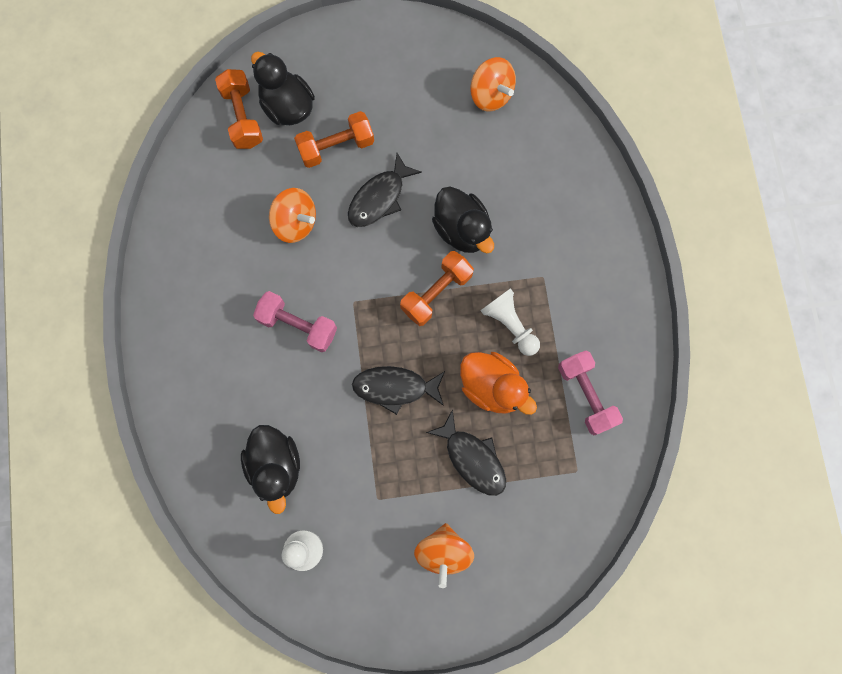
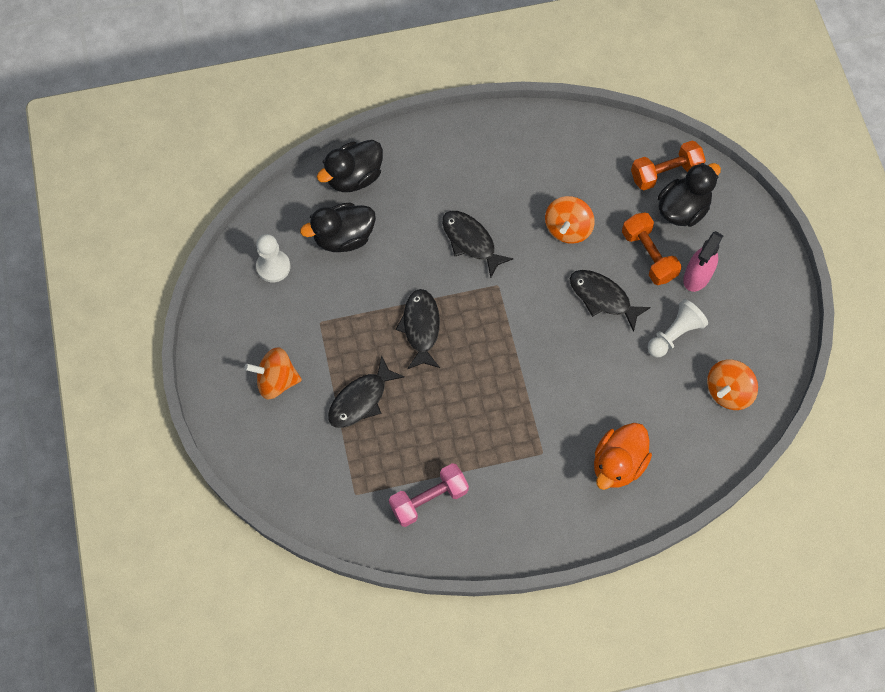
camera: 85 degrees right, 10 degrees down
pink dumbbell [253,291,337,352] -> black fish [442,211,514,279]
orange dumbbell [400,251,474,326] -> none
black duck [432,187,494,253] -> black duck moved to [317,140,383,192]
orange duck [460,352,537,415] -> orange duck moved to [594,423,652,490]
white pawn [480,288,540,356] -> white pawn moved to [647,299,708,357]
none -> pink spray bottle [683,231,724,292]

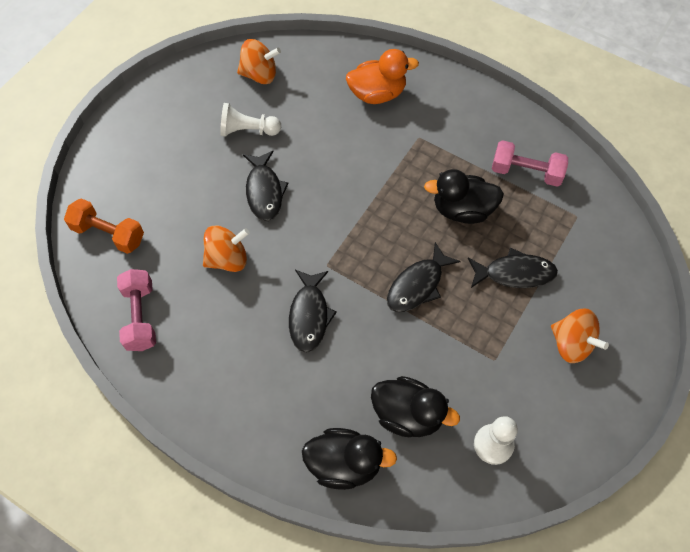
camera: 135 degrees left, 5 degrees down
orange dumbbell [622,212,682,285] -> none
black duck [658,163,721,227] -> black duck moved to [424,169,504,224]
pink spray bottle [683,231,724,292] -> none
none -> pink dumbbell [117,269,156,351]

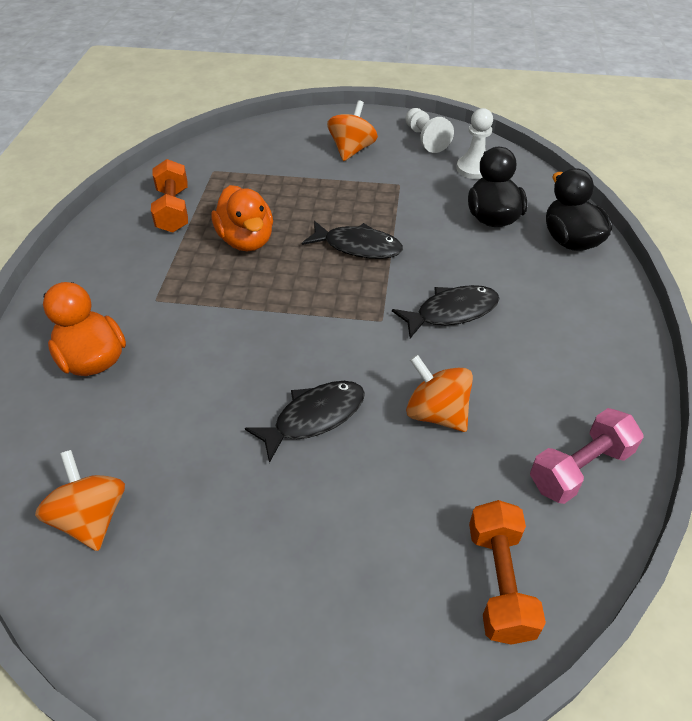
camera: 115 degrees left, 15 degrees down
white pawn [220,103,281,136] -> white pawn moved to [405,108,454,153]
black duck [424,169,504,224] -> orange duck [211,185,273,251]
black fish [468,248,558,288] -> none
pink dumbbell [492,140,568,187] -> orange dumbbell [151,159,188,233]

